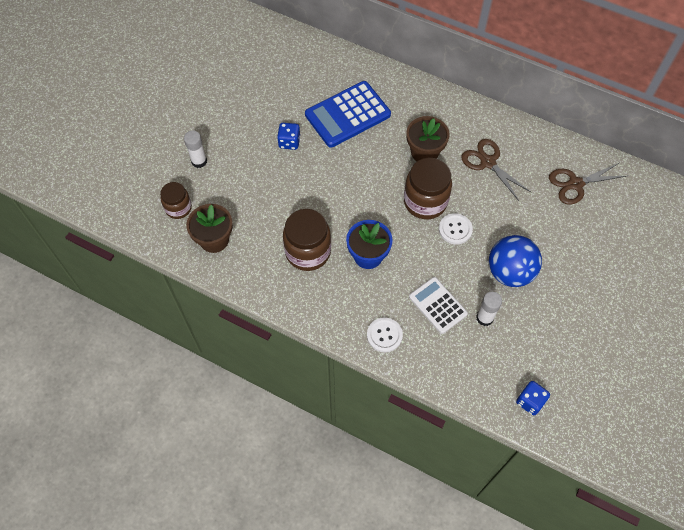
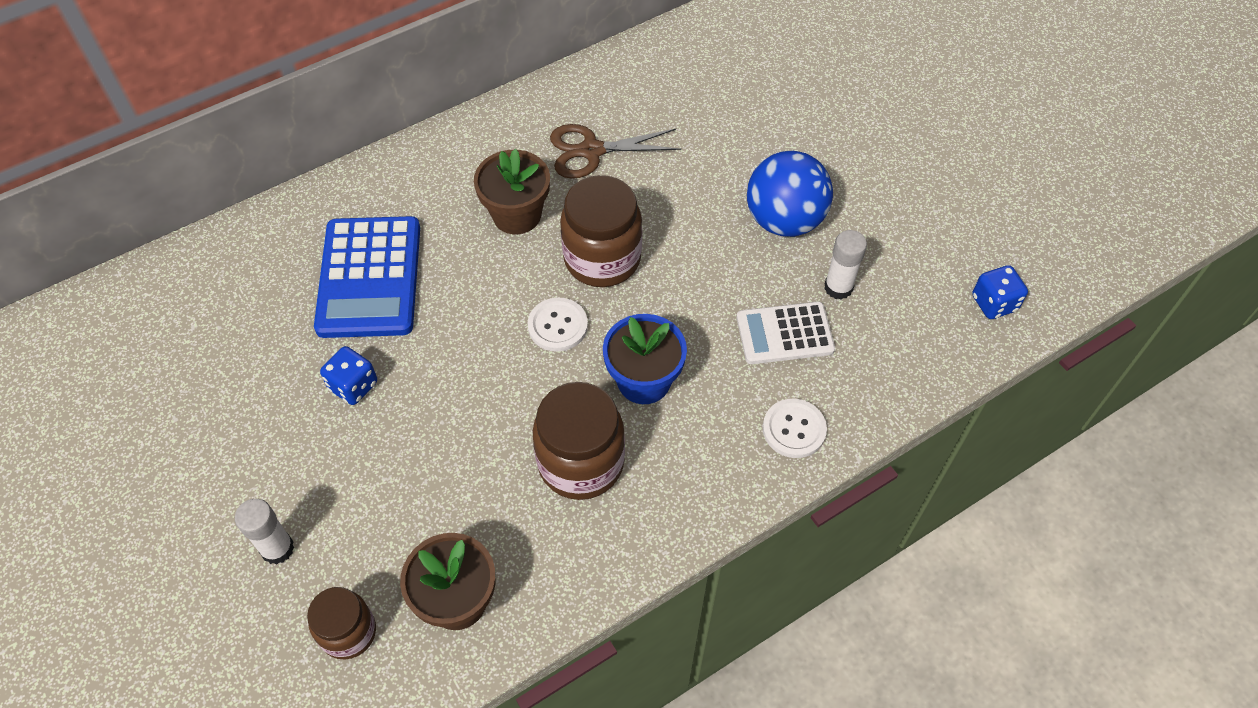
camera: 60 degrees left, 5 degrees down
white button [439,213,473,244] -> white button moved to [528,297,588,352]
brown scissors [549,163,626,204] -> none

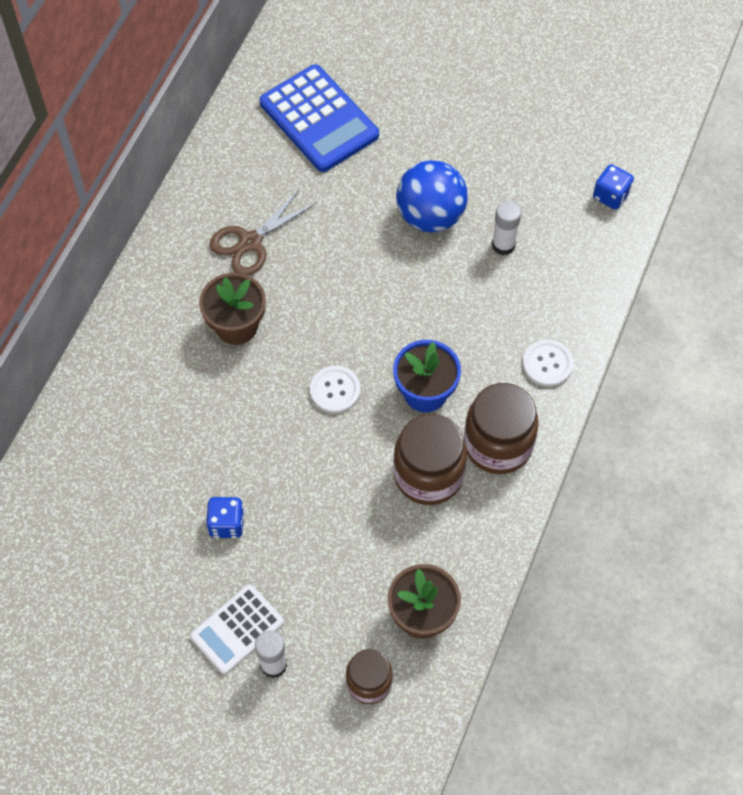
camera: 35 degrees left, 5 degrees up
blue calculator [314,216,420,338] -> blue calculator moved to [260,64,379,172]
brown jar [560,175,642,287] -> brown jar moved to [464,383,539,474]
white calculator [736,301,835,364] -> white calculator moved to [190,584,284,674]

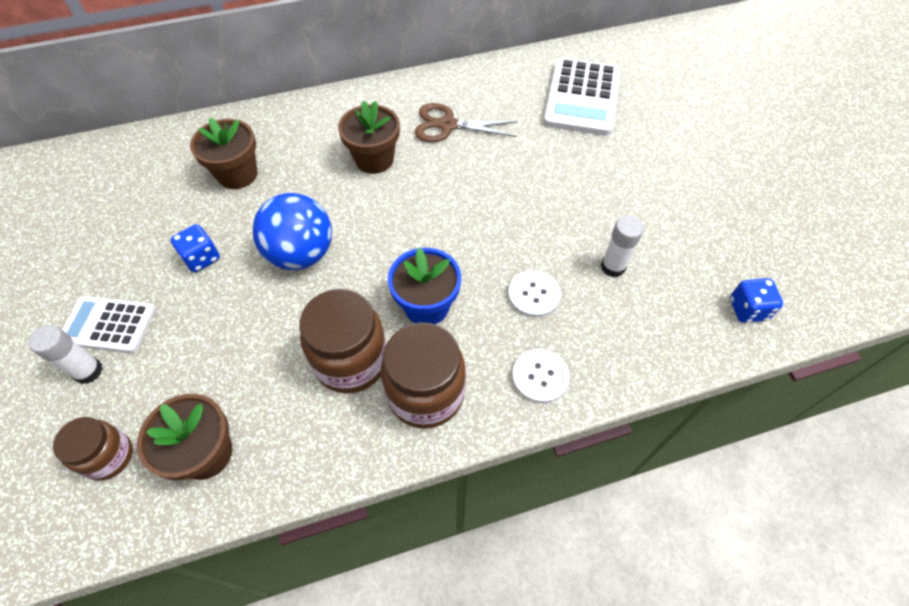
camera: 50 degrees right, 5 degrees down
blue calculator [260,64,379,172] -> white calculator [544,58,620,136]
white button [310,366,361,413] -> white button moved to [508,270,561,317]
blue ball [396,160,468,232] -> blue ball moved to [252,193,332,270]
none -> brown flower pot [190,118,257,189]

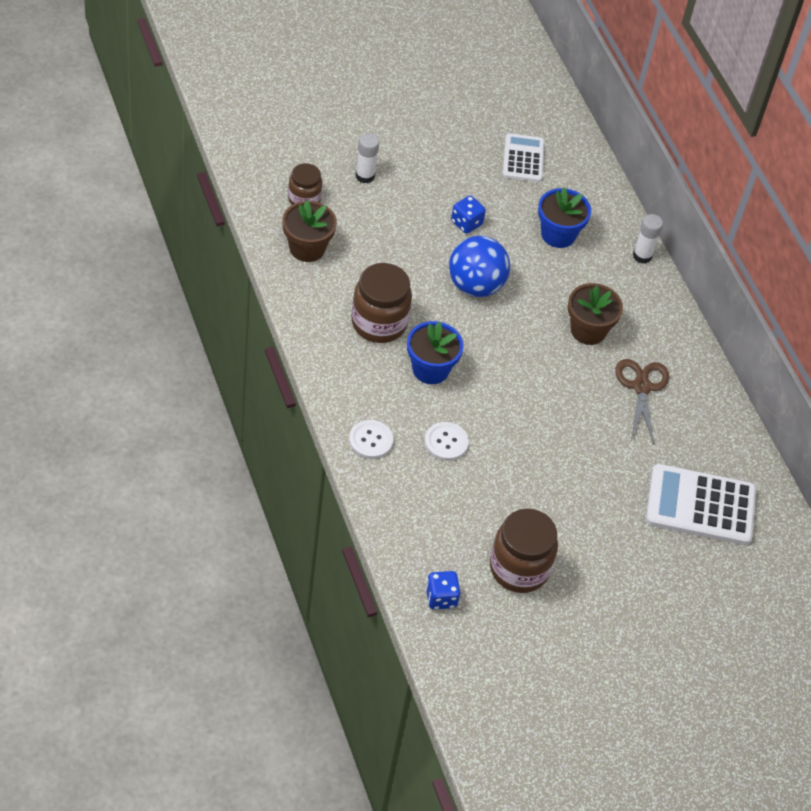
camera: 80 degrees right, 5 degrees down
white calculator [62,296,156,353] -> white calculator moved to [503,133,544,182]
brown flower pot [190,118,257,189] -> blue flower pot [538,187,591,248]
brown jar [381,322,466,429] -> brown jar moved to [490,509,558,593]
white glue stick [601,216,644,277] -> white glue stick moved to [633,214,663,264]

